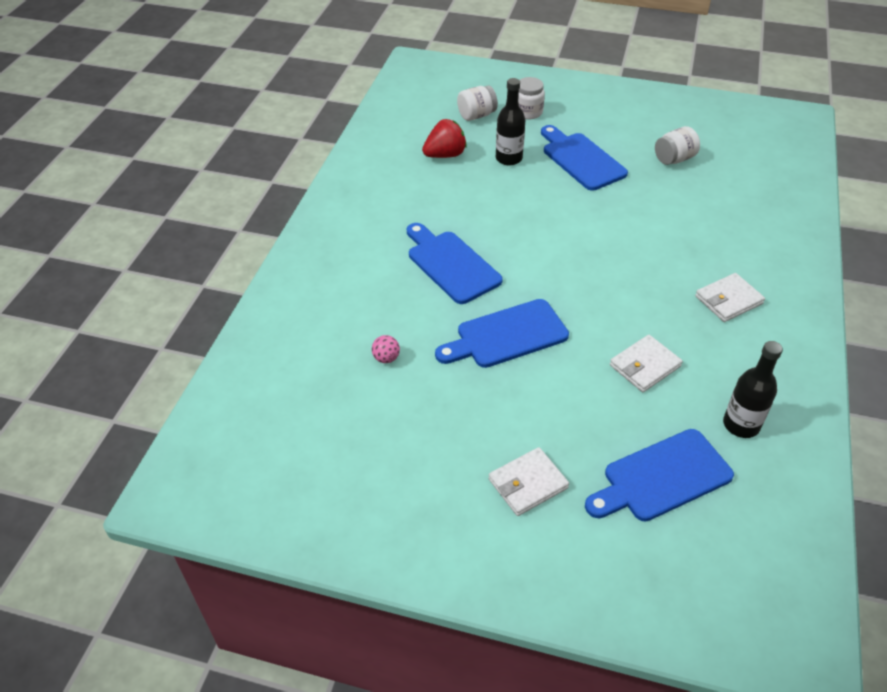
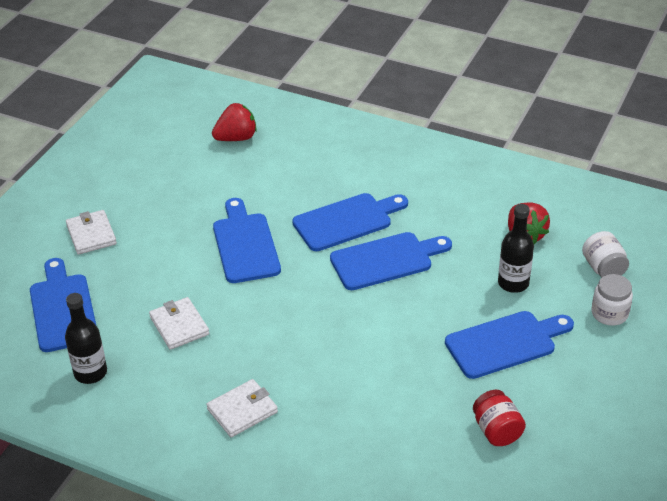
camera: 100 degrees right, 5 degrees down
pink ball [372,335,400,363] -> none
white jar [655,126,700,165] -> red jar [473,390,526,446]
white wallet [695,273,765,322] -> white wallet turned 75 degrees clockwise [206,379,278,437]
none -> red strawberry [212,103,257,141]
none -> blue cutting board [330,232,452,290]

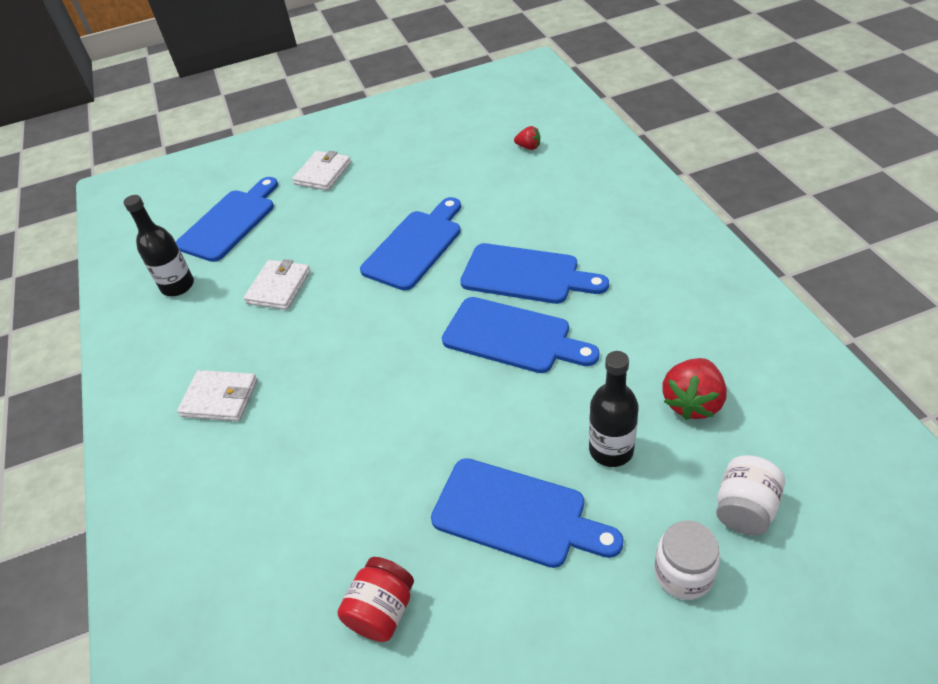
camera: 50 degrees right, 5 degrees up
red strawberry [212,103,257,141] -> red strawberry [514,126,540,150], size x0.54

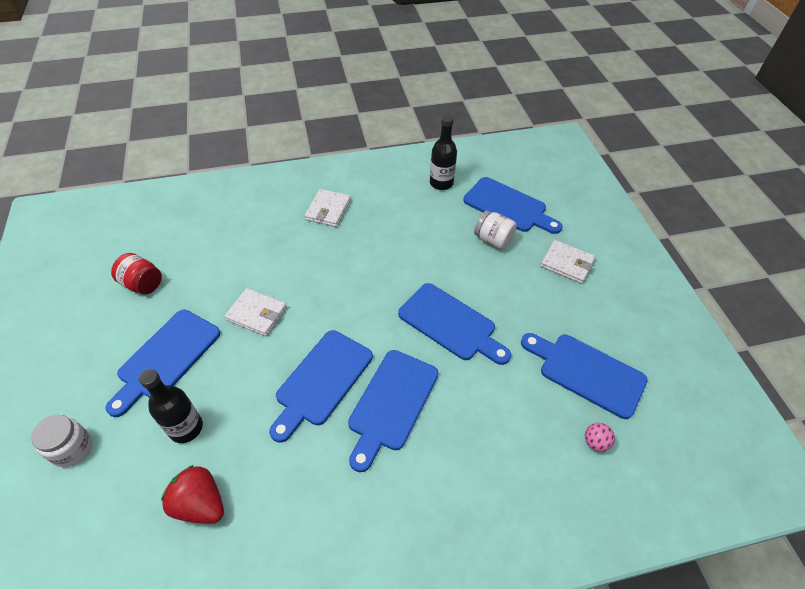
camera: 90 degrees right, 5 degrees up
white wallet [244,259,311,310] -> white wallet moved to [224,288,287,336]
red strawberry [514,126,540,150] -> pink ball [585,423,615,452]
white jar [716,455,785,535] -> white jar moved to [474,210,517,250]
none -> blue cutting board [521,333,648,419]

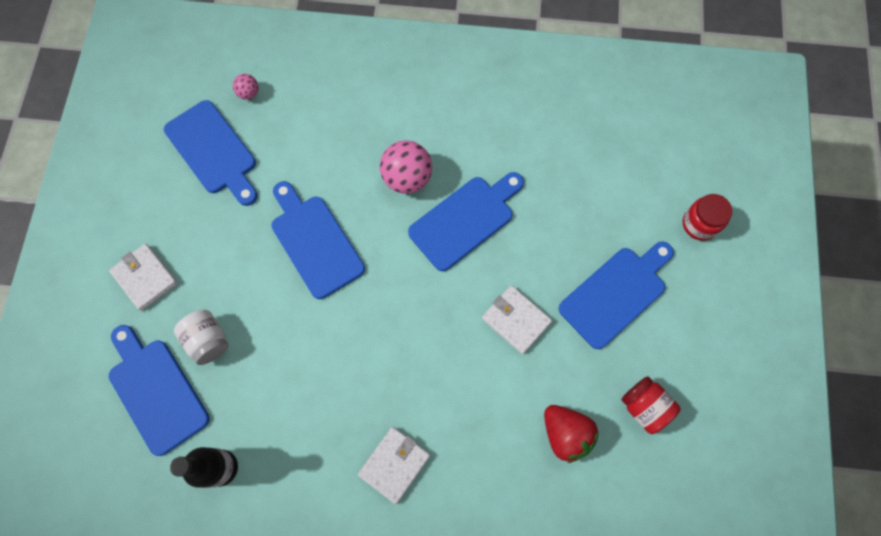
camera: 160 degrees left, 20 degrees up
white jar [31,414,92,467] -> red jar [683,194,732,241]
black bottle [139,369,203,443] -> none
red strawberry [161,465,224,524] -> red strawberry moved to [544,405,599,463]
blue cutting board [348,350,438,472] -> pink ball [380,140,432,194]

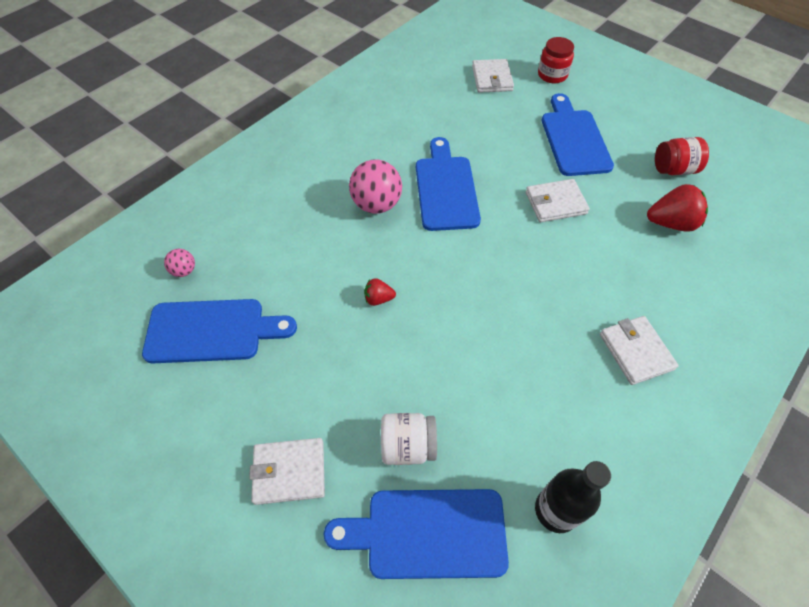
camera: 55 degrees left, 15 degrees down
blue cutting board [271,181,365,299] -> red strawberry [364,278,396,306]
none -> white wallet [472,59,514,93]

